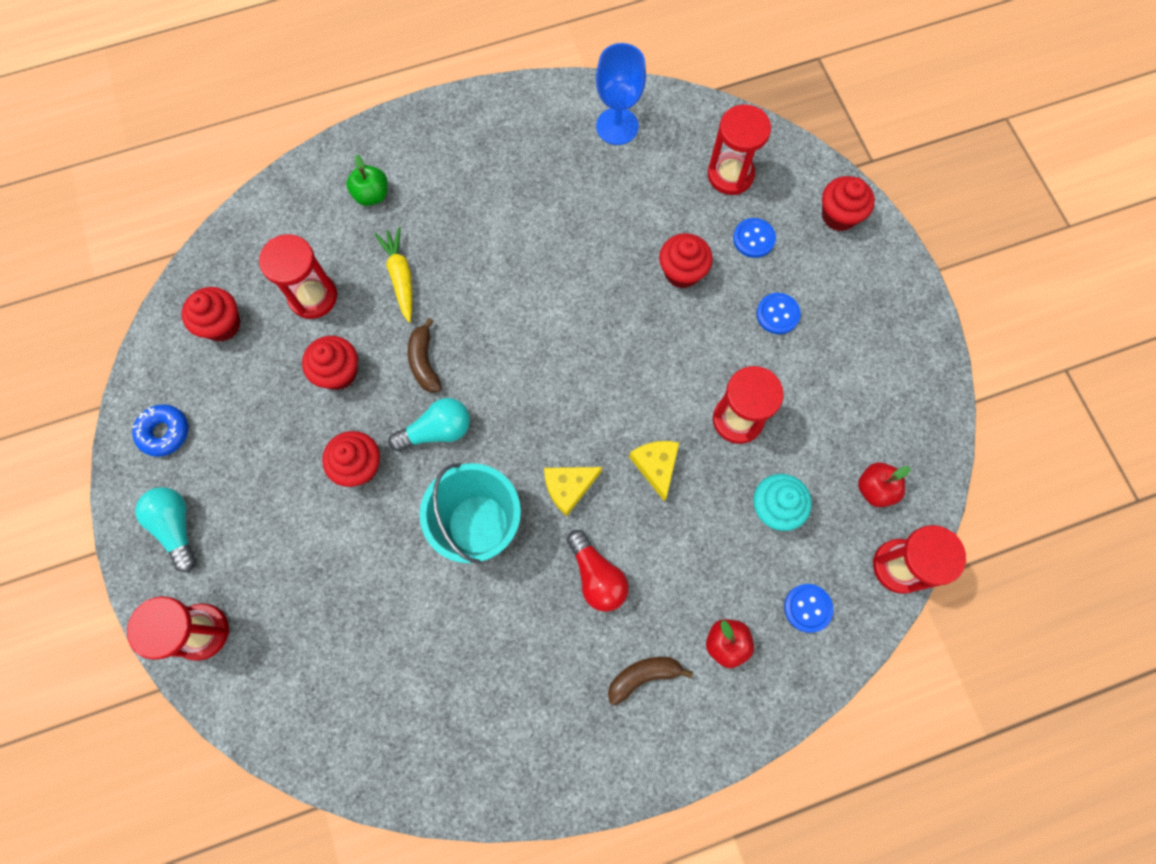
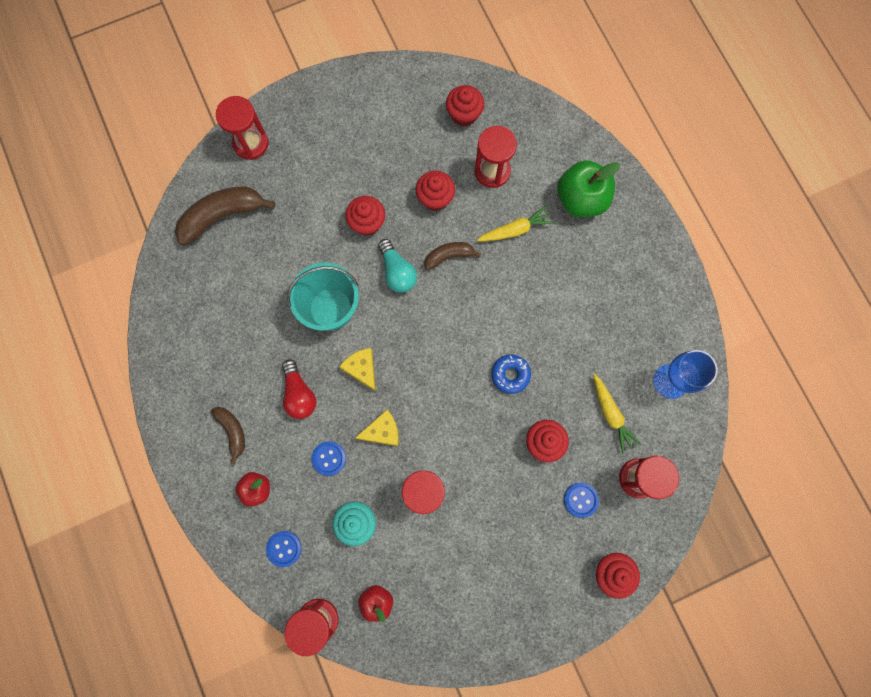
camera: 85 degrees right, 5 degrees up
blue donut [132,404,188,457] -> blue donut moved to [491,354,531,394]
turquoise light bulb [135,487,196,572] -> none
green apple [346,154,388,206] -> green apple [557,160,620,217], size x1.81
red light bulb [567,530,629,612] -> red light bulb turned 75 degrees counterclockwise [282,359,316,419]
blue button [756,293,801,334] -> blue button moved to [311,441,346,476]
none -> brown banana [175,187,275,246]
none -> yellow carrot [593,374,642,454]

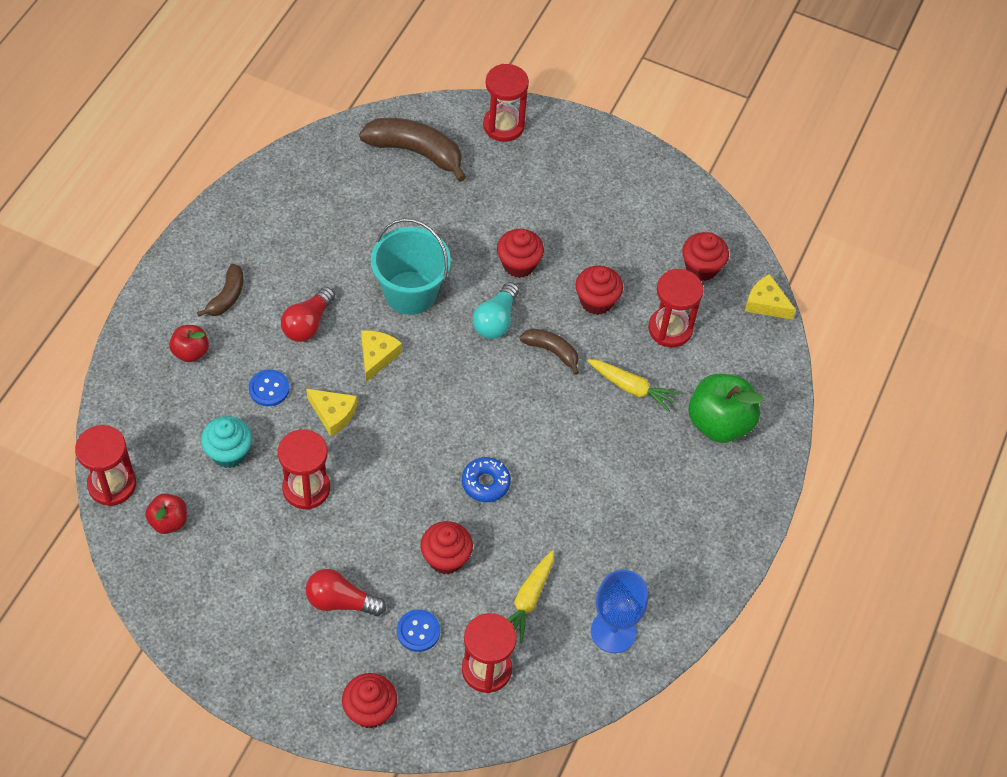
camera: 45 degrees right, 20 degrees down
blue button [266,531,302,567] -> none
none -> red light bulb [306,569,386,616]
none -> yellow cheese [745,274,796,320]

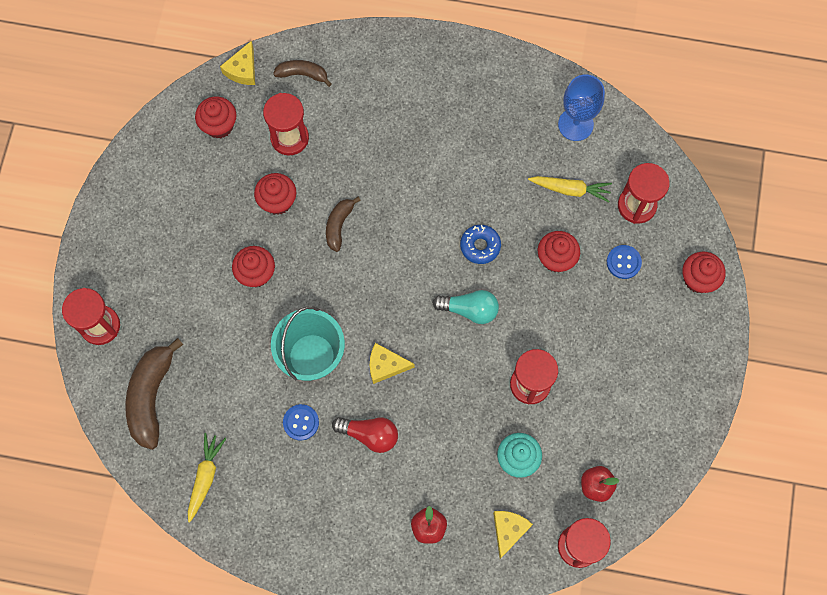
camera: 100 degrees left, 15 degrees up
brown banana [197,264,244,317] -> brown banana moved to [273,60,332,87]
blue button [249,369,289,406] -> blue button moved to [283,404,319,441]
yellow cheese [306,389,357,436] -> yellow cheese moved to [493,511,533,559]
red light bulb [306,569,386,616] -> none
turquoise light bulb [473,282,519,339] -> turquoise light bulb moved to [432,290,499,324]
yellow carrot [588,359,680,412] -> yellow carrot moved to [188,433,226,522]
green apple [688,374,764,443] -> none

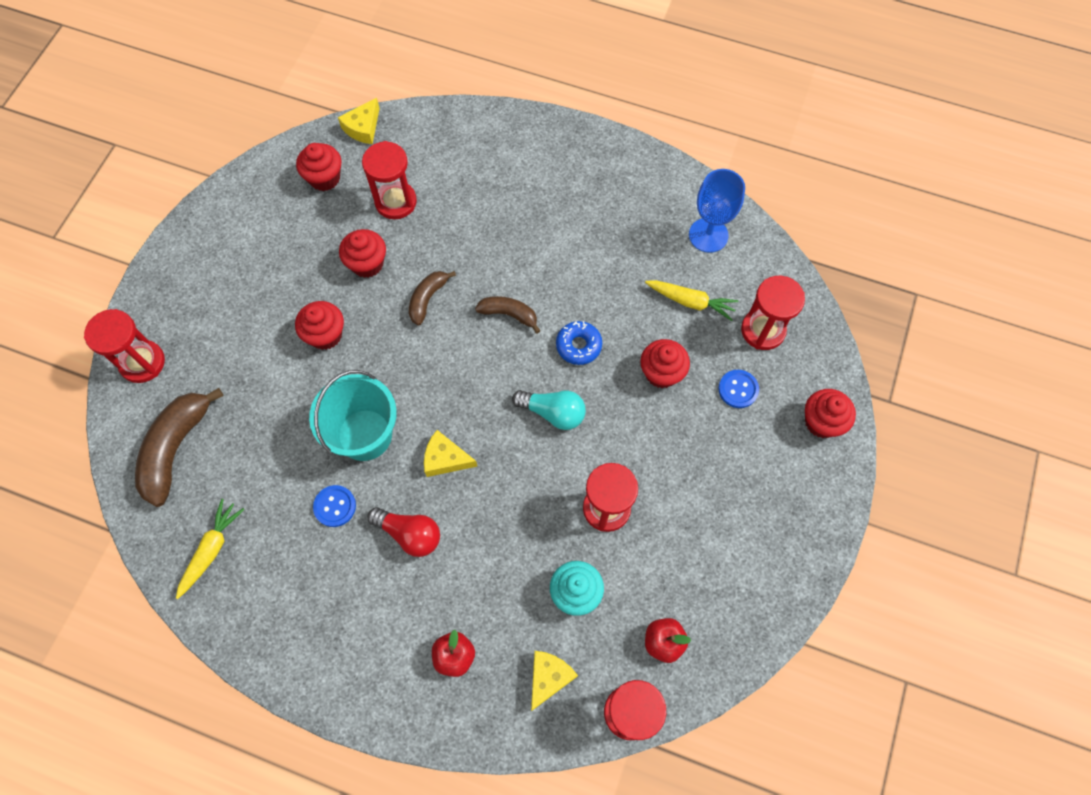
camera: 10 degrees right, 5 degrees down
brown banana [273,60,332,87] -> brown banana moved to [475,296,541,334]

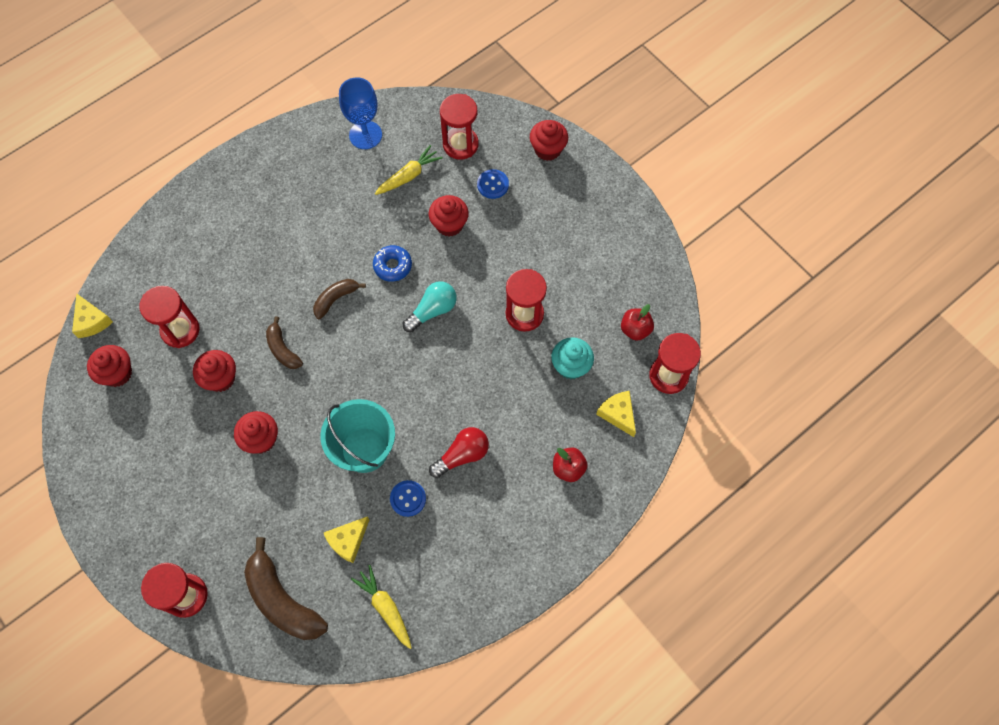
camera: 60 degrees left, 0 degrees up
yellow cheese [424,430,478,477] -> yellow cheese moved to [324,516,369,563]

